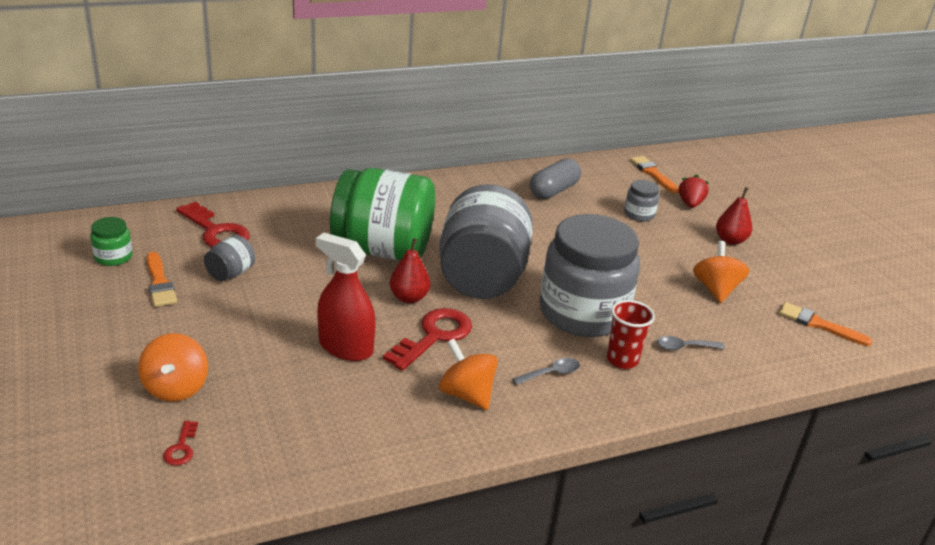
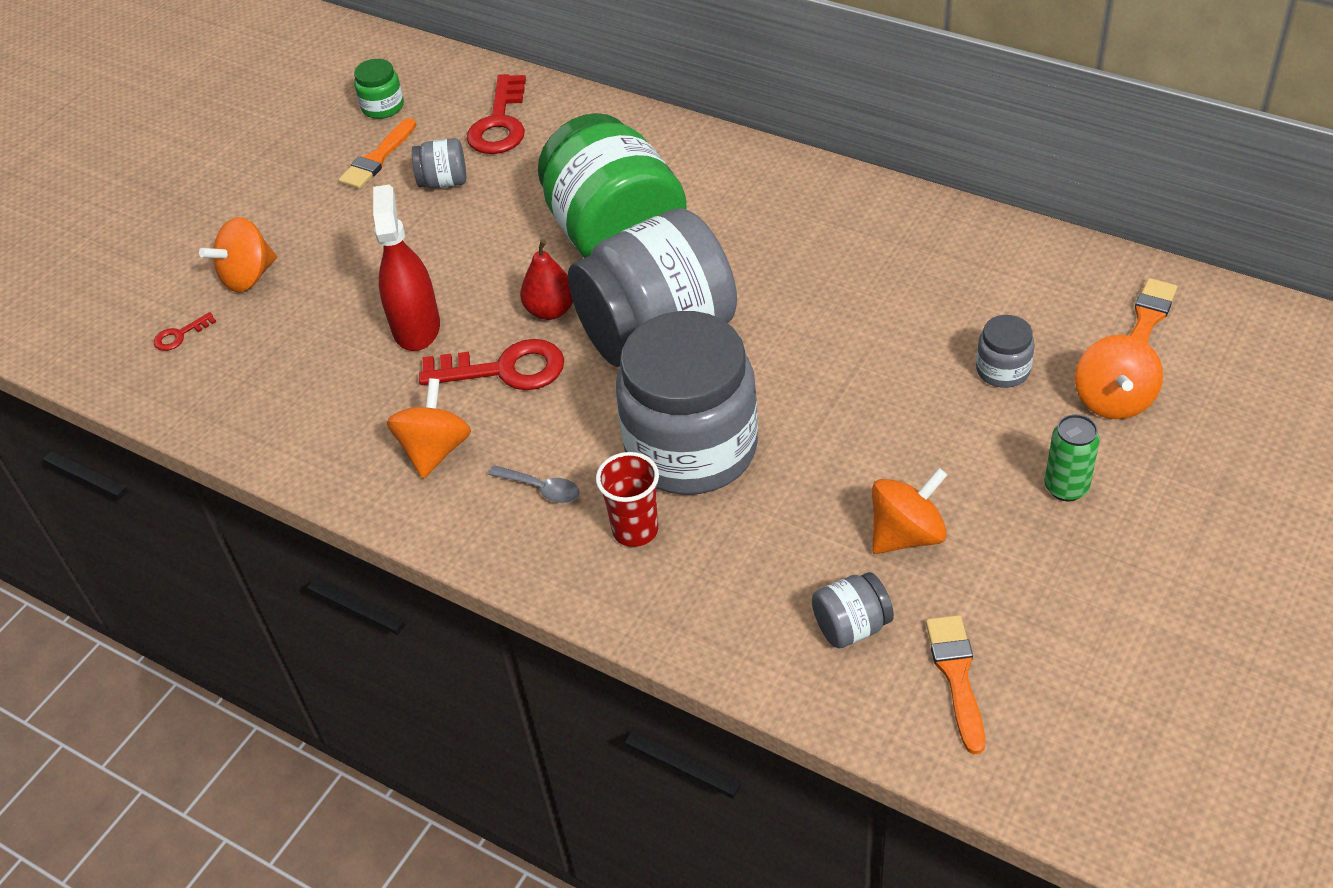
camera: 60 degrees right, 15 degrees up
grey capsule [530,158,581,199] -> none
grey spoon [657,336,725,350] -> none
red strawberry [679,175,709,208] -> orange spinning top [1075,335,1163,419]
red pear [716,187,752,245] -> green can [1044,414,1100,501]
none -> grey jar [812,572,894,648]

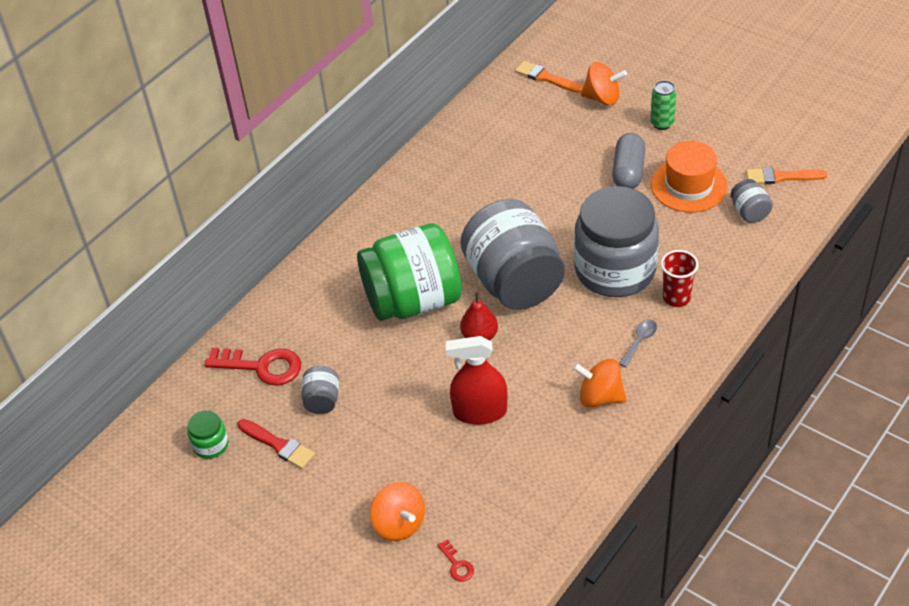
camera: 85 degrees left, 0 degrees up
orange brush [338,118,416,189] -> red brush [238,419,315,469]
red key [419,339,564,390] -> none
orange spinning top [872,468,947,554] -> orange hat [651,141,728,213]
grey jar [976,315,1035,388] -> none
none -> grey capsule [612,133,645,189]

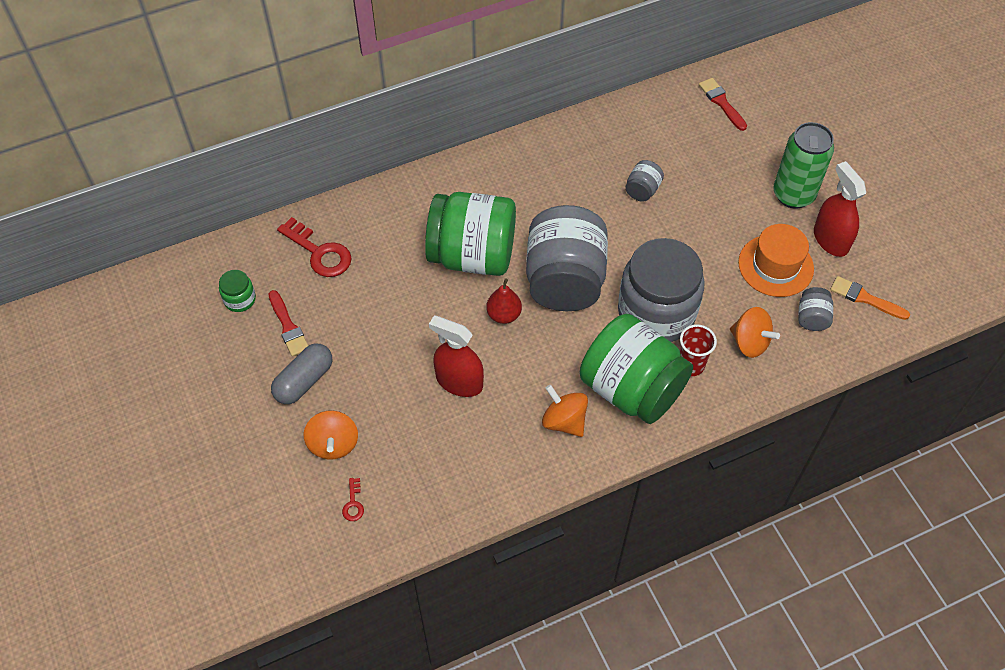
camera: 25 degrees right, 10 degrees up
grey jar [301,366,339,414] -> grey jar moved to [625,160,664,202]
orange brush [515,61,583,93] -> red brush [699,78,747,131]
orange spinning top [581,62,627,105] -> orange spinning top moved to [730,307,780,358]
grey capsule [612,133,645,189] -> grey capsule moved to [271,343,332,404]
grey spoon [619,319,657,367] -> green jar [580,314,693,424]
green can [650,81,676,130] -> green can [773,122,834,209], size x1.84
none -> red spray bottle [814,161,866,257]

